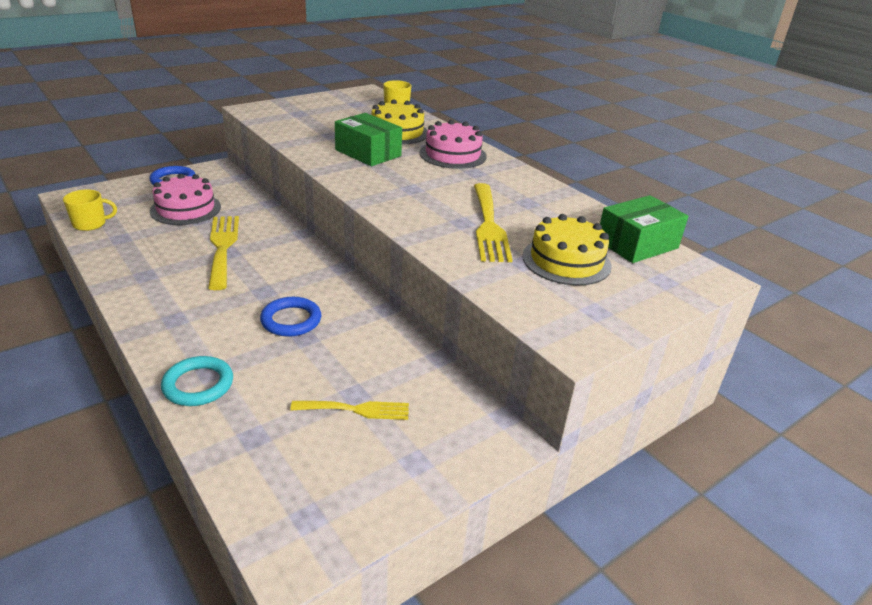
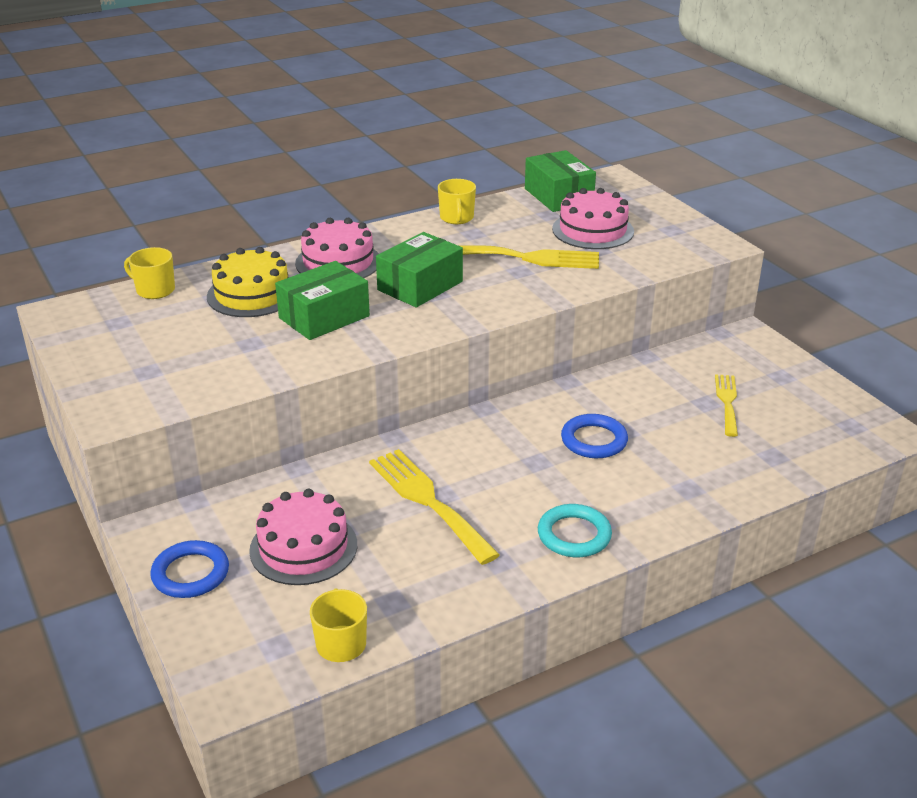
camera: 80 degrees left, 0 degrees up
turquoise ring [161,356,233,406] -> turquoise ring moved to [538,504,612,557]
yellow fork [208,216,239,290] -> yellow fork turned 60 degrees clockwise [369,449,500,565]
yellow cake [522,214,612,285] -> pink cake [552,188,634,249]
none -> green box [376,232,463,307]
none -> yellow mug [438,179,476,224]

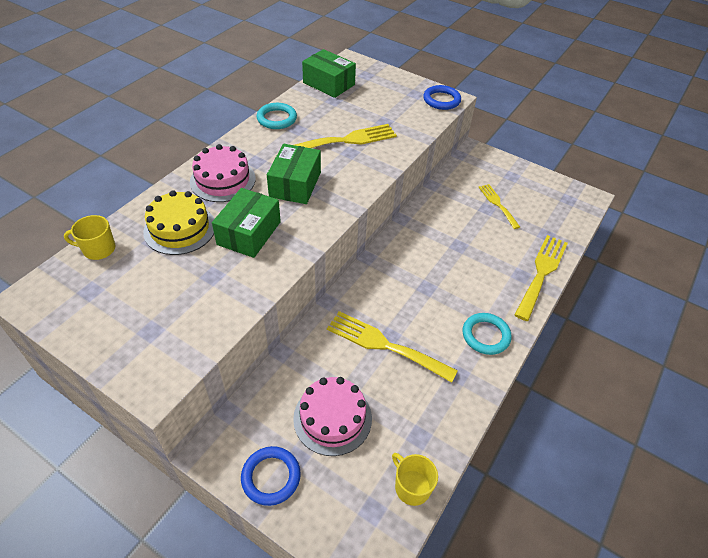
camera: 30 degrees left, 15 degrees up
yellow mug [438,179,476,224] -> turquoise ring [257,103,297,129]
pink cake [552,188,634,249] -> none
blue ring [561,414,628,458] -> blue ring moved to [423,85,461,110]
none -> yellow fork [515,235,568,321]

